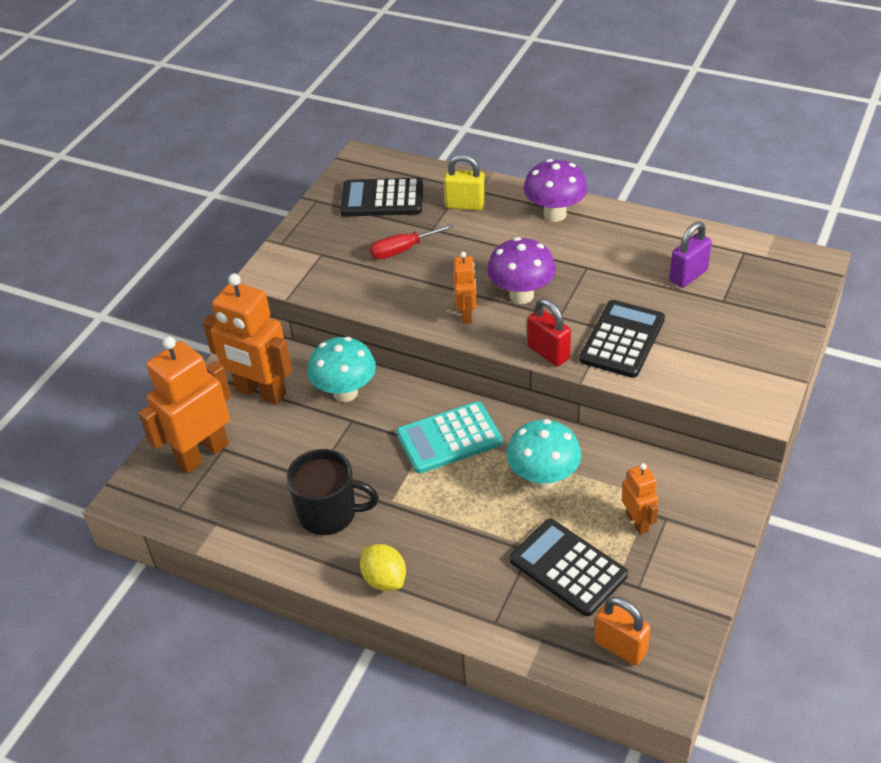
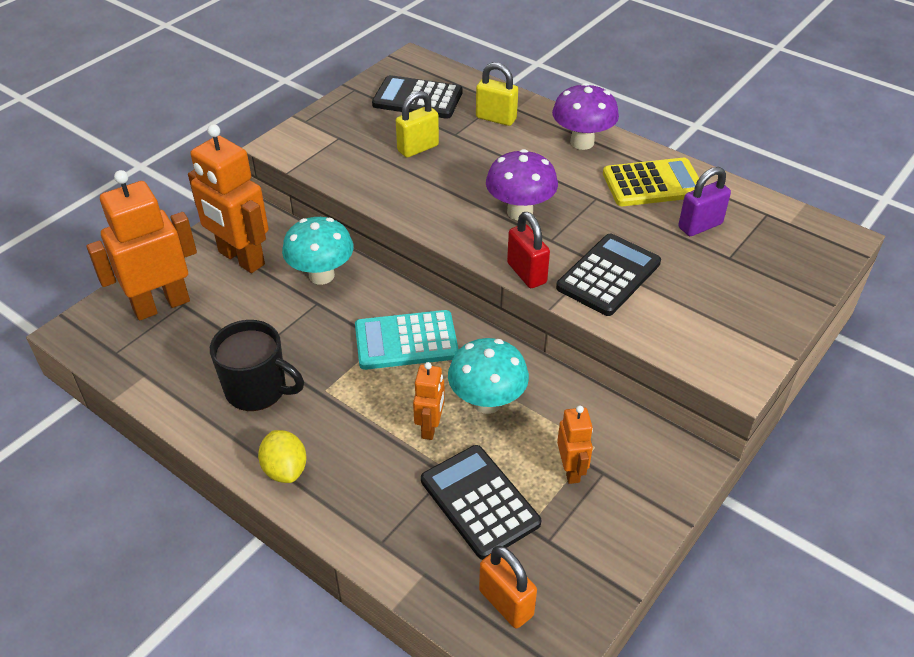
camera: 10 degrees right, 0 degrees up
red screwdriver [370,224,454,259] -> yellow padlock [396,91,439,158]
orange robot [453,252,477,324] -> orange robot moved to [413,362,445,440]
none -> yellow calculator [603,158,699,206]

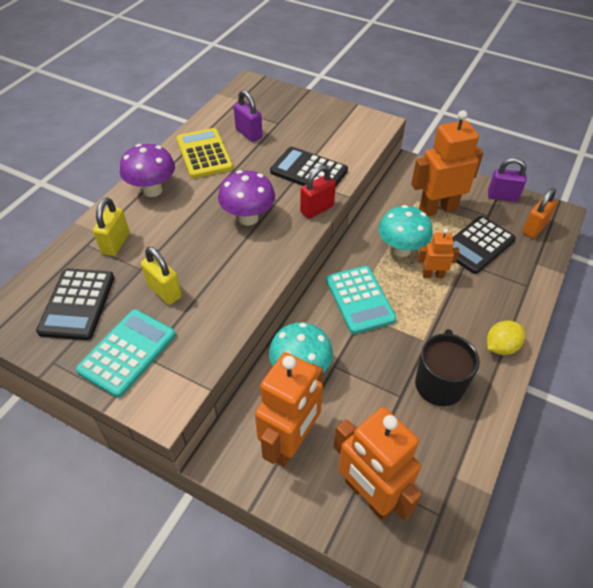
camera: 100 degrees left, 5 degrees up
orange robot [557,406,593,484] -> orange robot [411,110,483,216], size x1.93
none -> turquoise calculator [76,309,176,398]
none -> purple padlock [488,158,527,202]

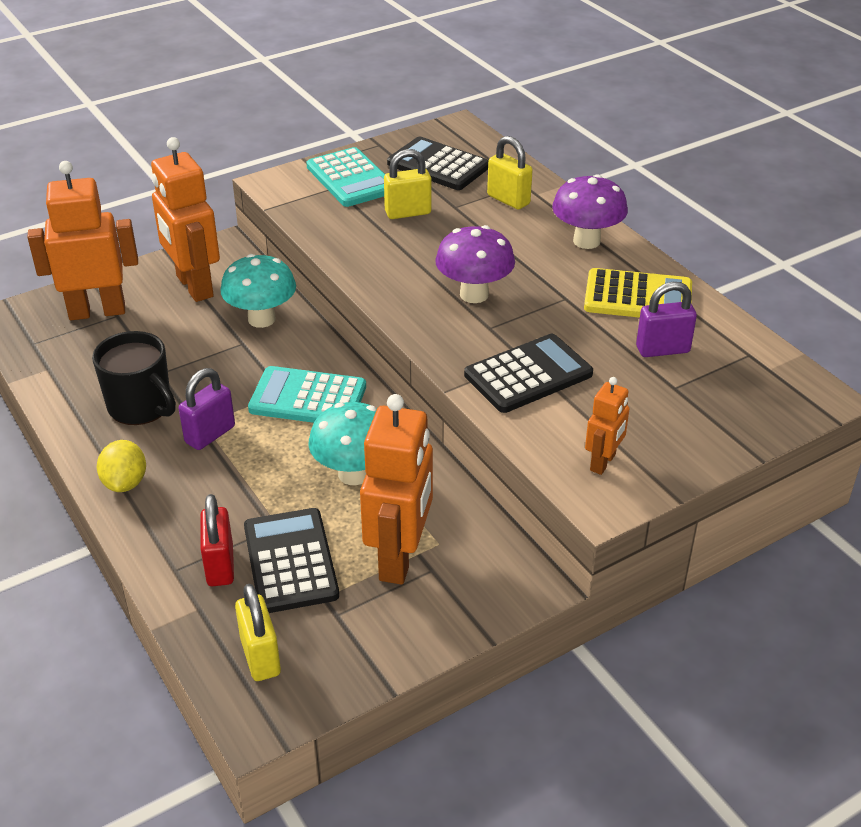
camera: 120 degrees right, 10 degrees down
red padlock [300,165,336,219] -> red padlock moved to [200,494,234,586]
orange robot [418,229,460,278] -> orange robot moved to [585,377,630,475]
purple padlock [488,158,527,202] -> purple padlock moved to [179,368,235,450]
orange padlock [522,188,557,238] -> yellow padlock [235,584,281,681]

